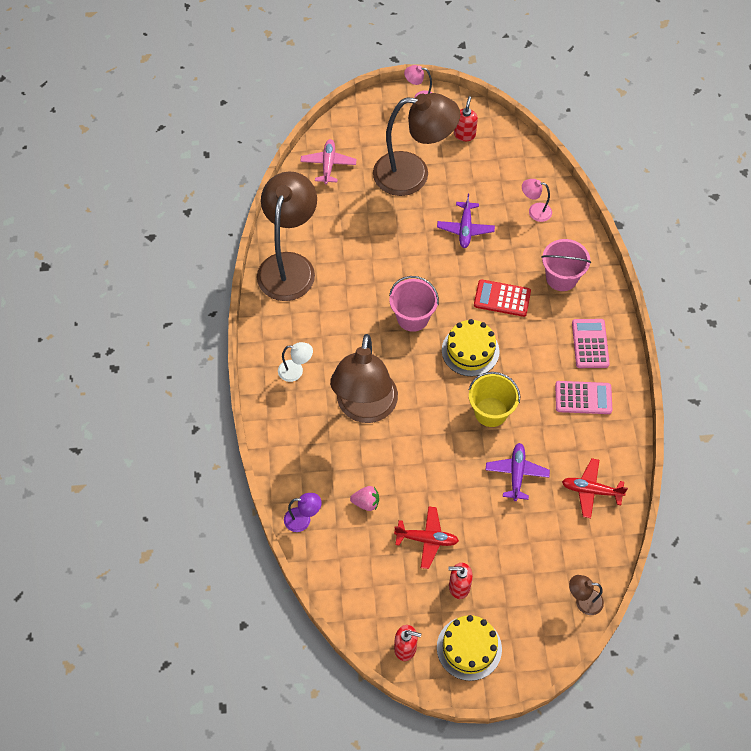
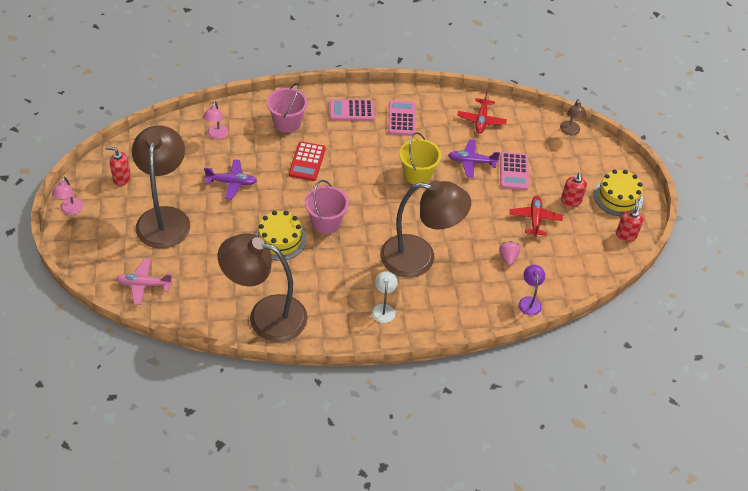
camera: 95 degrees left, 10 degrees down
yellow cake [442,319,500,376] -> yellow cake moved to [255,211,307,261]
none -> pink calculator [500,152,529,190]

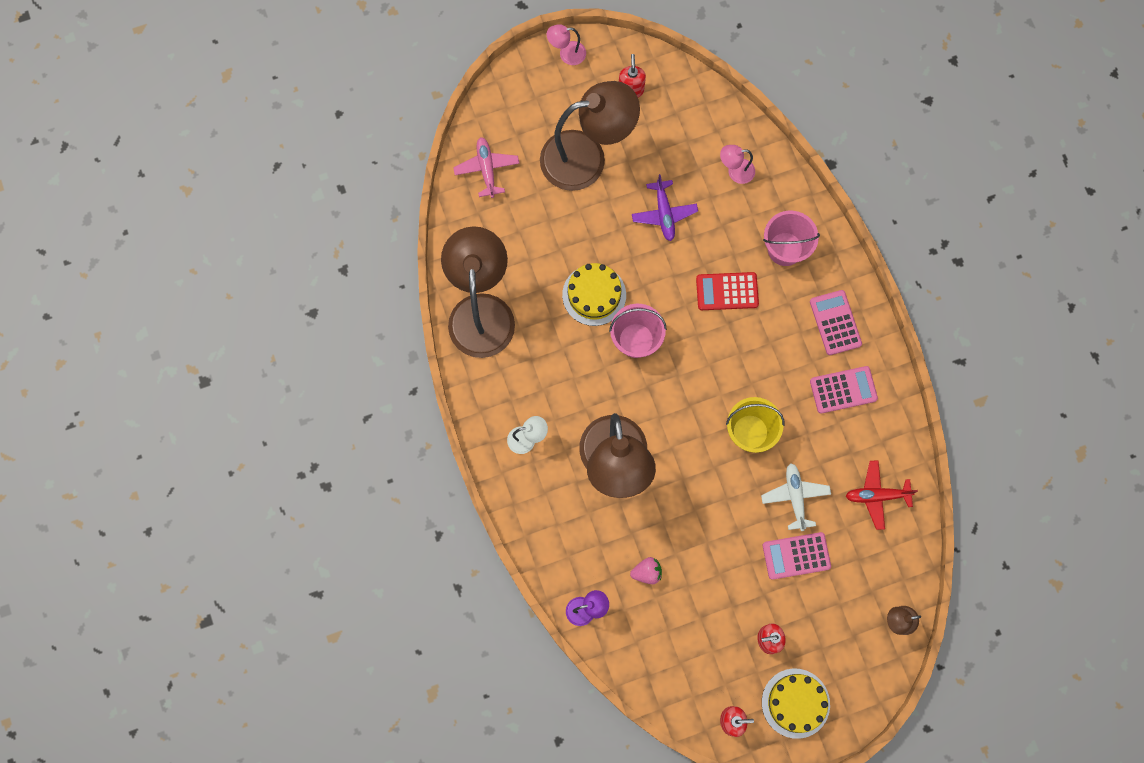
camera: 80 degrees right, 25 degrees up
purple plane [448,139,500,178] -> white plane [761,463,831,531]
red plane [510,196,563,237] -> none

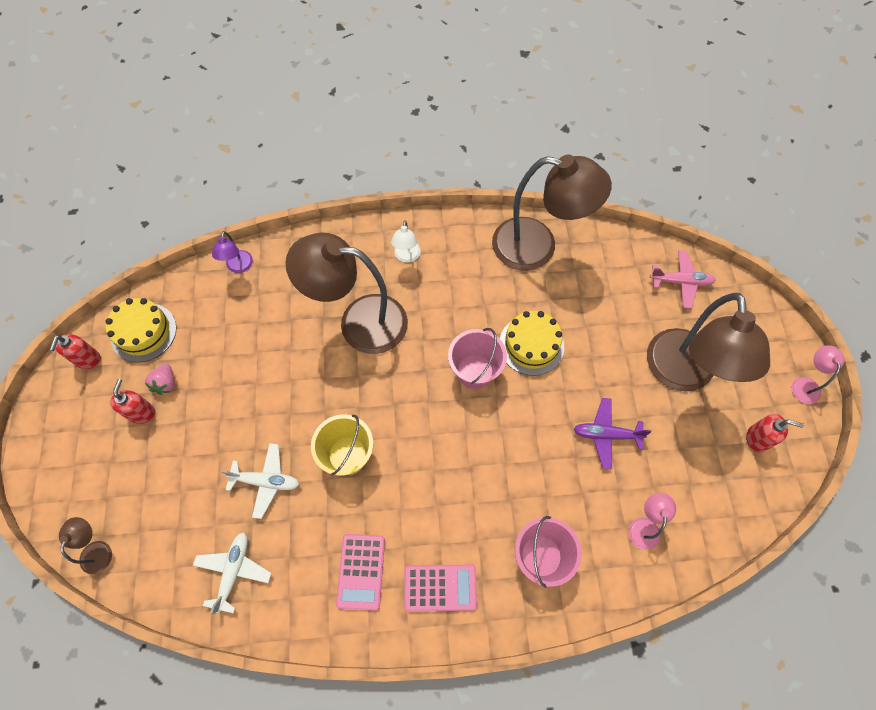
camera: 105 degrees right, 10 degrees down
pink strawberry [630,557,662,584] -> pink strawberry moved to [145,364,175,395]
red calculator [696,272,759,310] -> none
yellow cake [762,669,830,739] -> yellow cake moved to [106,298,177,362]
pink calculator [763,532,831,580] -> none
red plane [846,460,918,530] -> white plane [193,532,272,614]

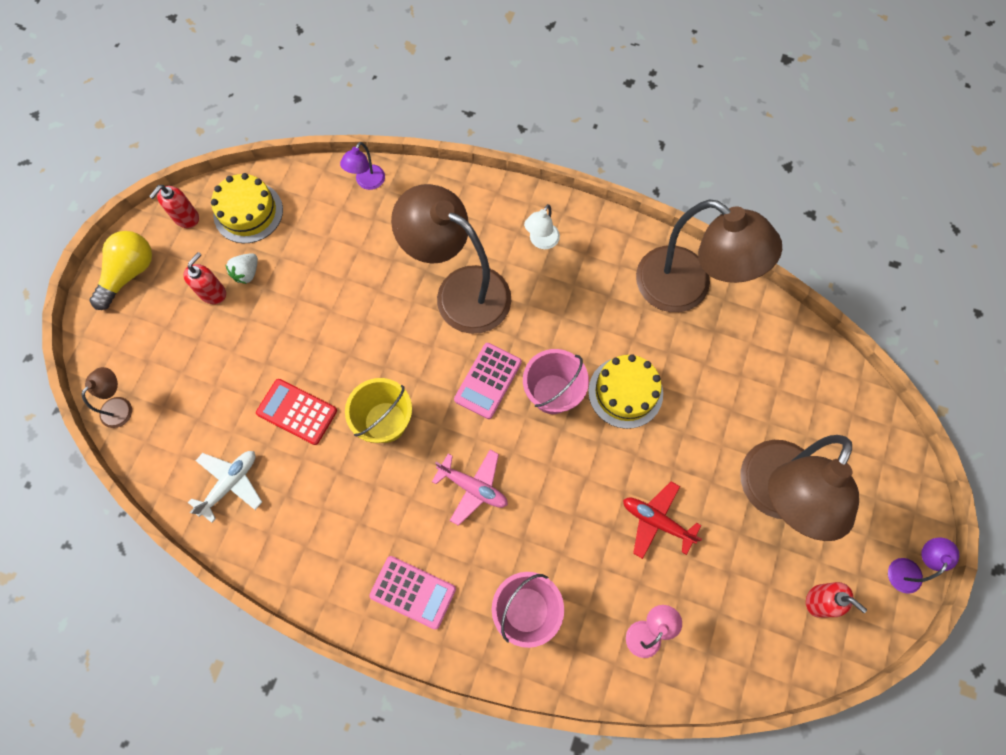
camera: 25 degrees right, 5 degrees up
pink strawberry [145,364,175,395] -> white strawberry [226,253,258,284]
white plane [221,443,299,519] -> red calculator [256,379,337,445]
pink calculator [336,534,385,611] -> pink calculator moved to [454,343,522,419]
purple plane [573,398,651,469] -> red plane [623,481,702,559]
pink plane [650,250,716,309] -> pink plane moved to [432,449,508,526]
pink lamp [792,345,845,404] -> purple lamp [888,538,959,594]
none -> yellow light bulb [90,231,152,310]

